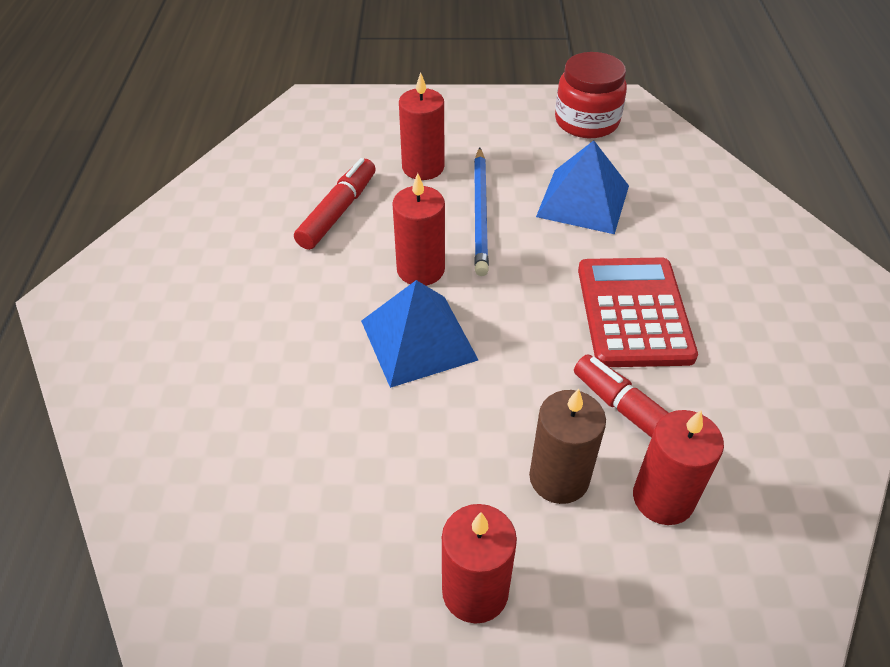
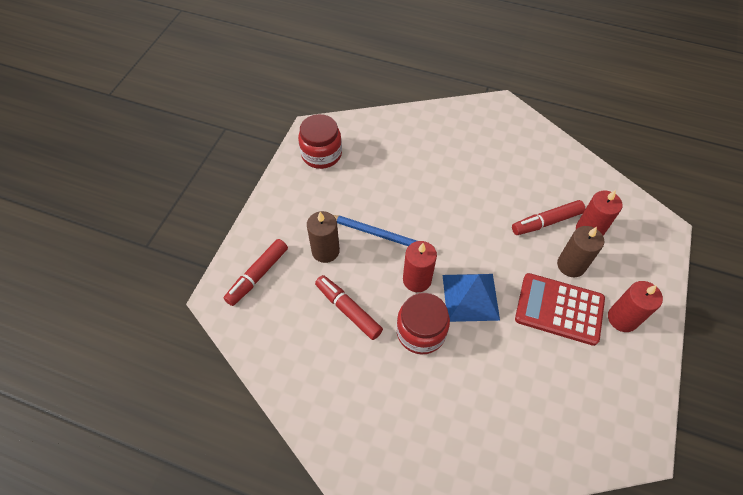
camera: 70 degrees left, 10 degrees up
red candle [399,72,444,180] -> brown candle [307,211,340,263]
blue pyramid [536,140,629,234] -> none
red calculator [578,257,698,367] -> red calculator moved to [515,273,605,346]
none -> red marker [224,239,288,306]
none -> red jar [396,293,450,354]

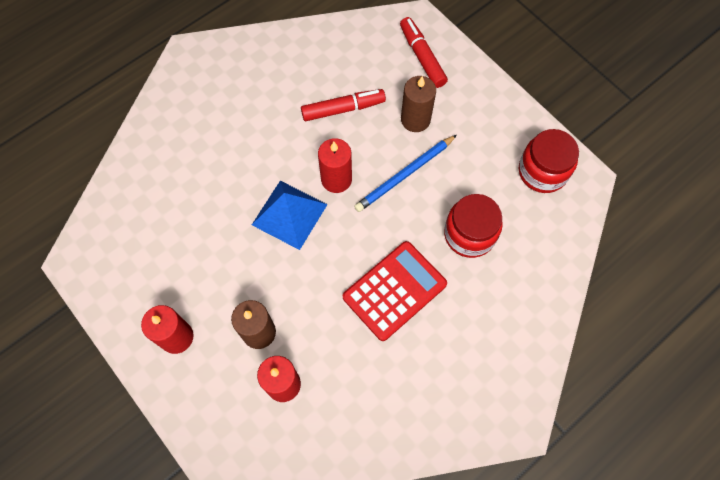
camera: 120 degrees right, 10 degrees up
red jar [396,293,450,354] -> red jar moved to [444,194,503,258]
red marker [512,200,585,235] -> none
red calculator [515,273,605,346] -> red calculator moved to [343,241,447,341]

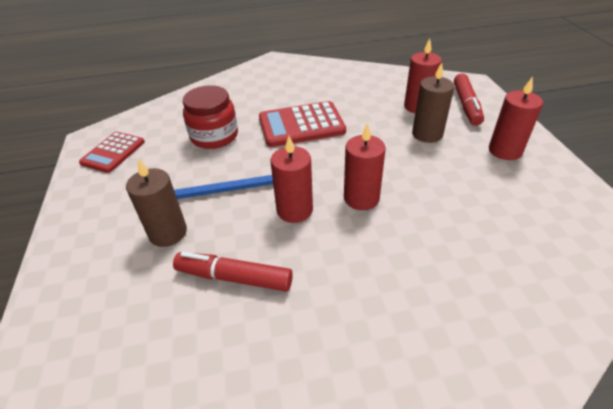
camera: 150 degrees left, 25 degrees down
blue pyramid [252,181,328,250] -> red candle [344,123,386,210]
red marker [400,17,448,88] -> red marker moved to [454,73,484,126]
red jar [519,129,579,193] -> red calculator [79,132,145,173]

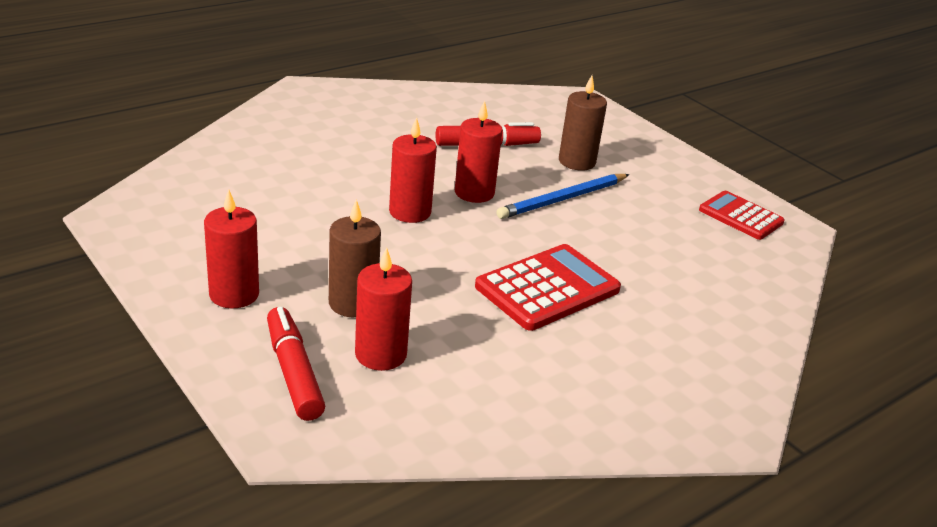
camera: 150 degrees right, 10 degrees down
red calculator [79,132,145,173] -> red calculator turned 45 degrees counterclockwise [699,191,785,240]
red jar [183,85,238,149] -> none

